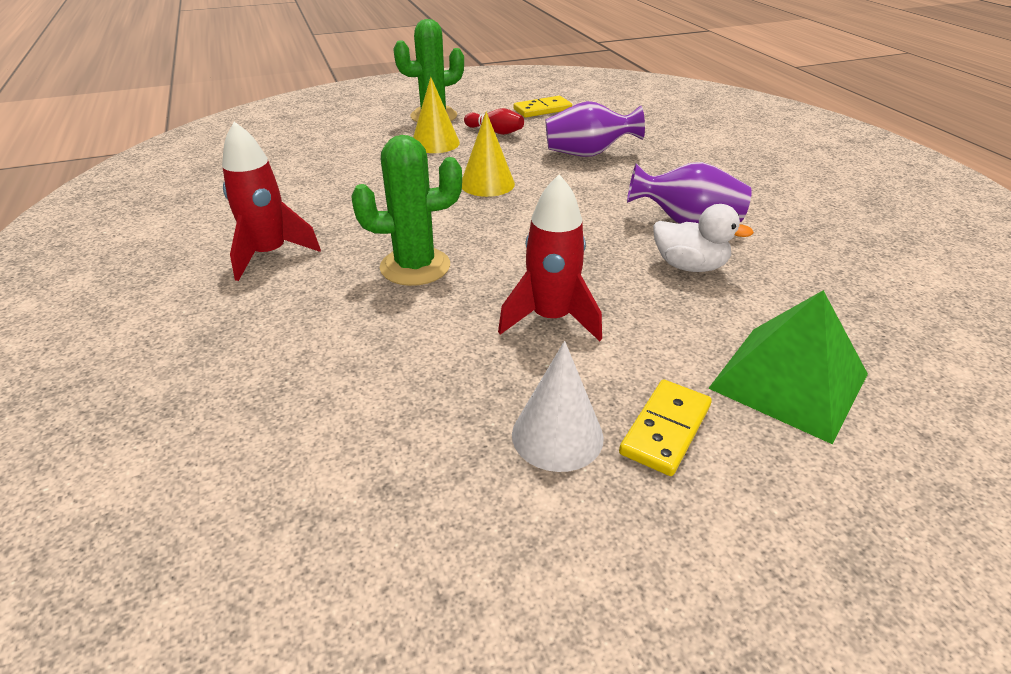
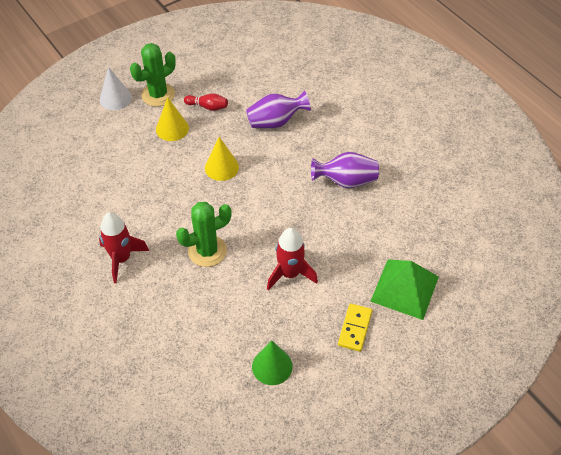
camera: 15 degrees left, 15 degrees up
white cone [512,341,604,472] -> white cone moved to [100,67,132,110]
yellow domino [513,96,572,117] -> none
white duck [653,204,754,272] -> none
none -> green cone [252,341,293,385]

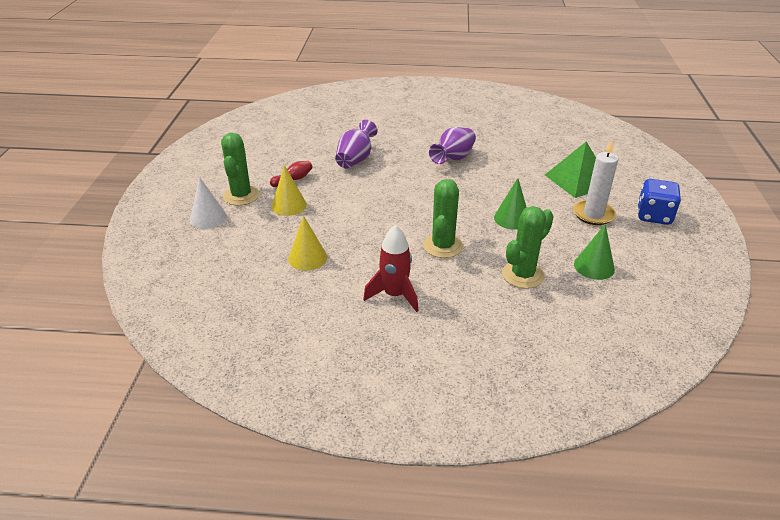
camera: 50 degrees left, 15 degrees down
yellow cone [205,137,239,181] -> yellow cone moved to [288,215,327,271]
red rocket [267,228,318,290] -> green cone [494,178,527,230]
yellow domino [338,304,372,352] -> white candle [573,140,618,225]
none -> green cactus [502,206,554,289]
none -> blue dice [637,179,681,225]

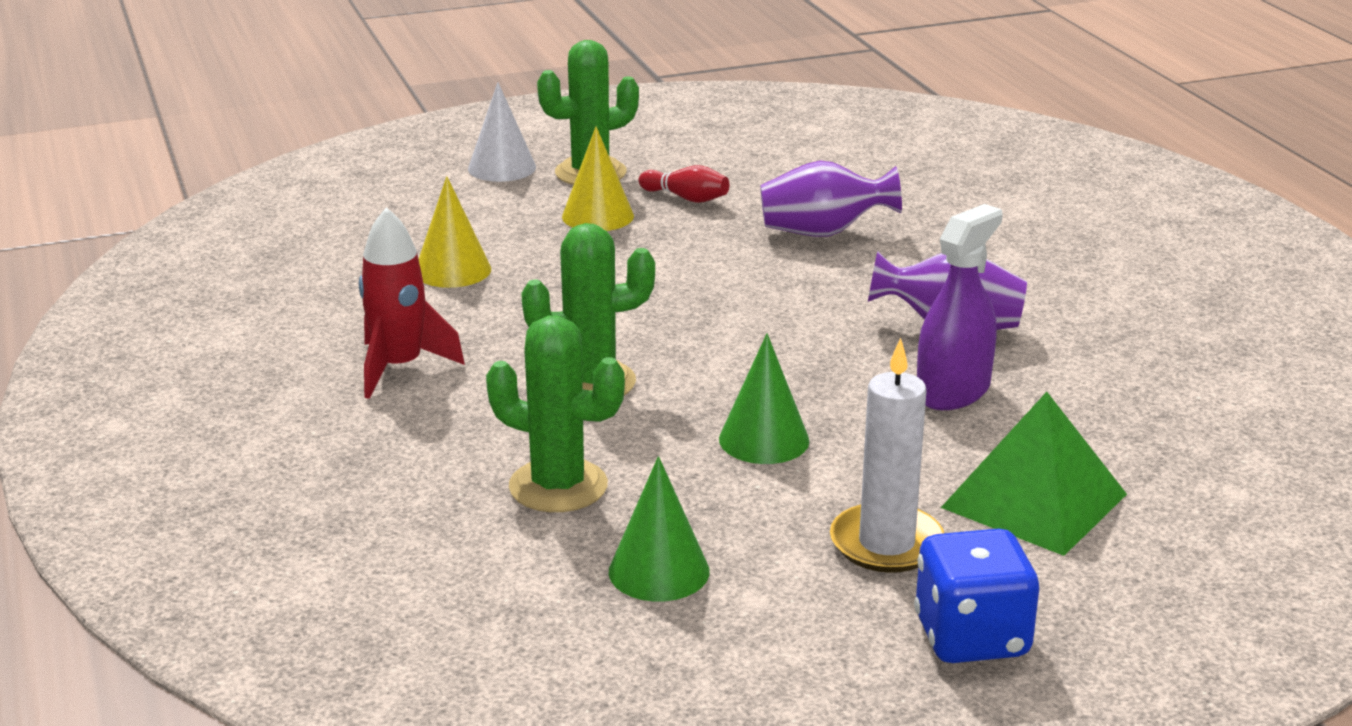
camera: 65 degrees right, 10 degrees down
none -> purple spray bottle [917,204,1003,410]

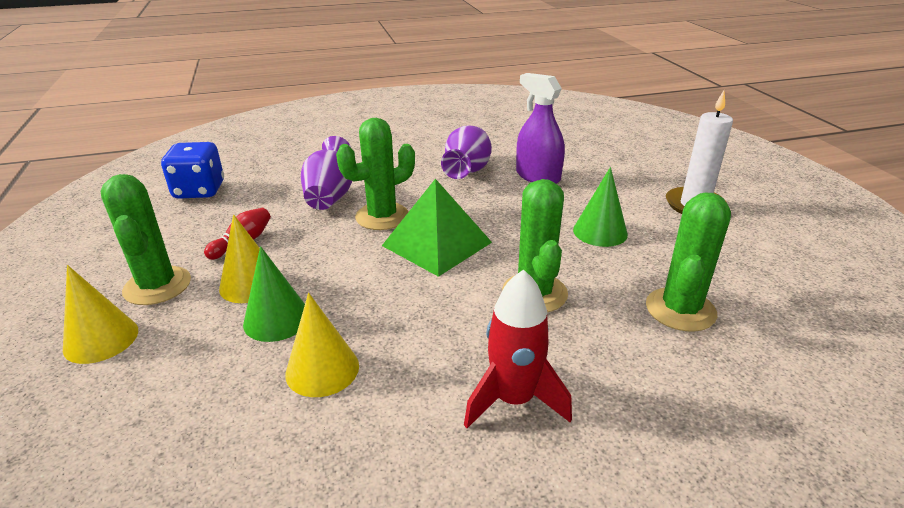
camera: 85 degrees left, 5 degrees up
white cone [468,82,536,182] -> yellow cone [63,265,138,364]
green cone [609,456,710,601] -> green cone moved to [243,246,305,342]
blue dice [914,529,1039,663] -> blue dice moved to [161,142,224,199]
green pyramid [941,392,1127,556] -> green pyramid moved to [382,179,492,277]
none -> green cactus [336,118,415,230]

